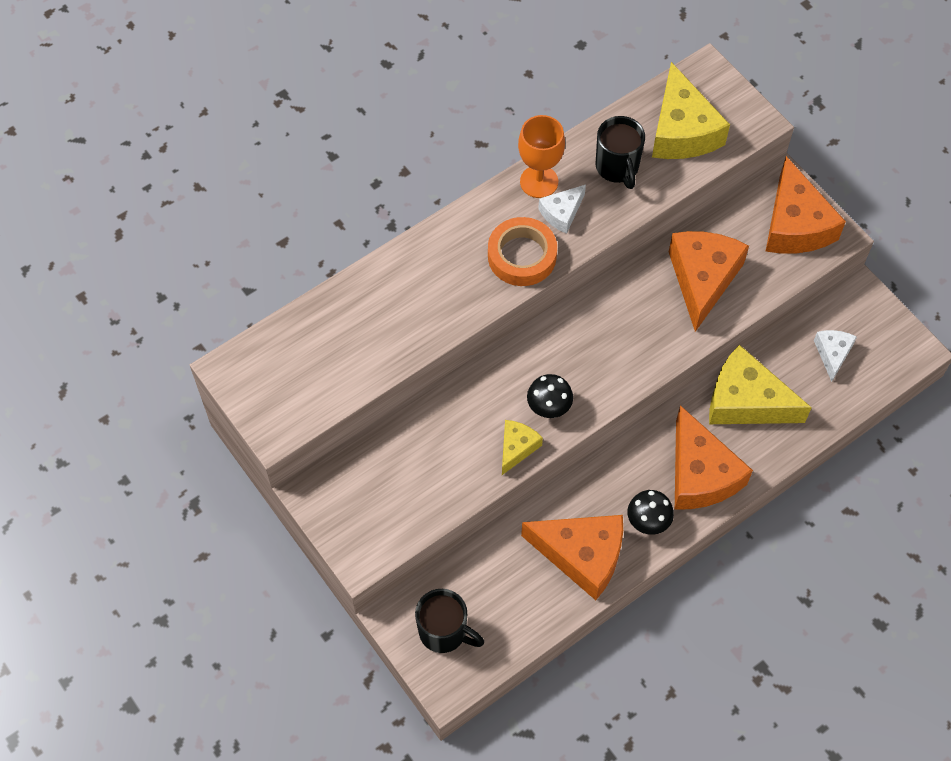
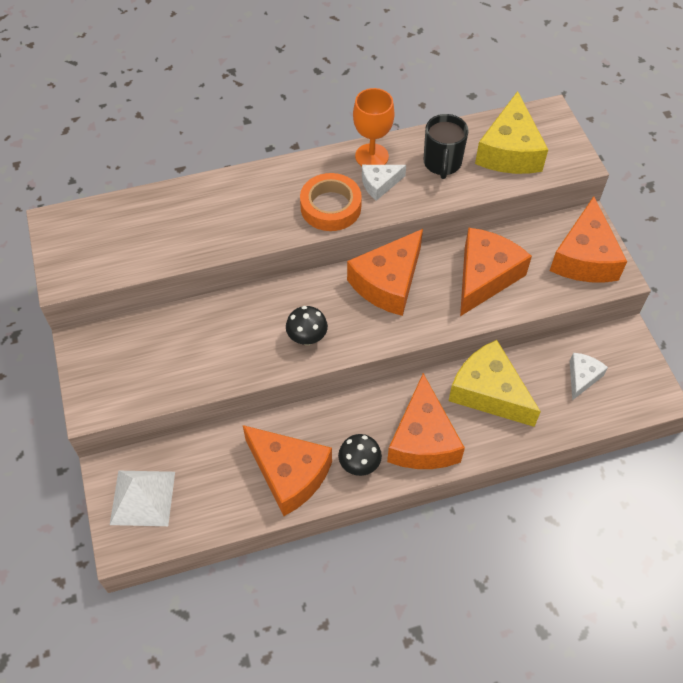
camera: 20 degrees right, 5 degrees down
black mug [415,589,484,653] -> white pyramid [110,471,175,526]
yellow cheese [502,420,543,475] -> none
none -> orange cheese [347,229,423,316]

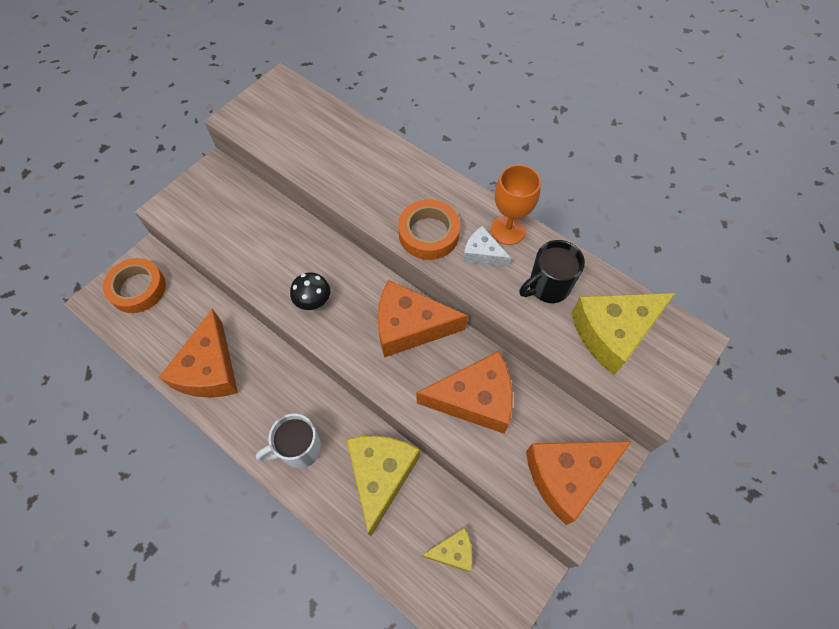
camera: 55 degrees right, 5 degrees up
white pyramid [110,471,175,526] -> orange tape [103,258,166,313]
black mushroom [338,434,382,476] -> none
orange cheese [387,373,465,469] -> white mug [256,413,321,469]
white cheese [570,353,608,400] -> yellow cheese [422,528,472,572]

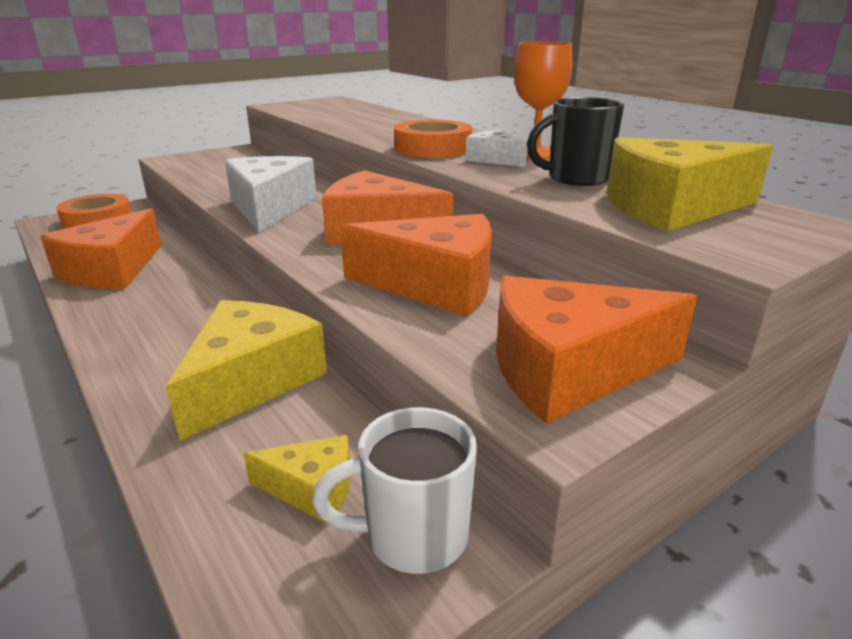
camera: 15 degrees right, 35 degrees down
white mug [256,413,321,469] -> white mug moved to [312,407,477,574]
black mushroom [290,272,330,310] -> white cheese [225,156,317,232]

